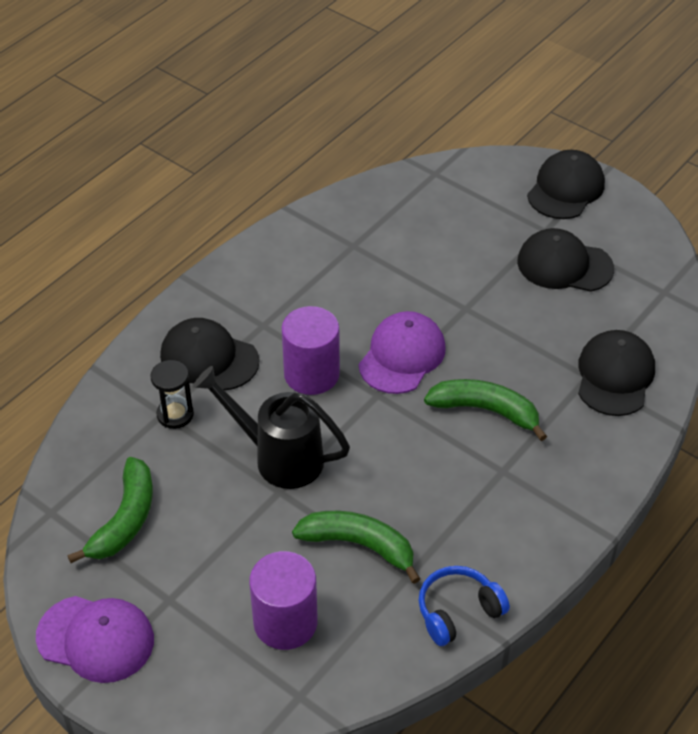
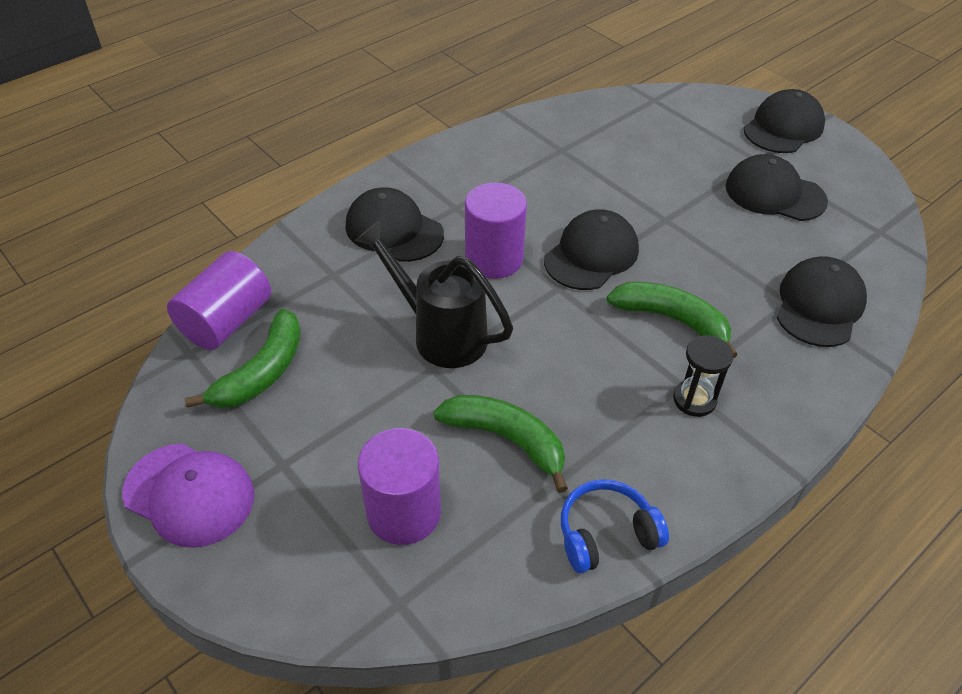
camera: 10 degrees right, 0 degrees up
black hourglass [150,360,194,429] -> black hourglass moved to [673,335,733,417]
purple cap [359,311,446,394] -> black cap [544,209,639,290]
none -> purple cylinder [167,251,271,350]

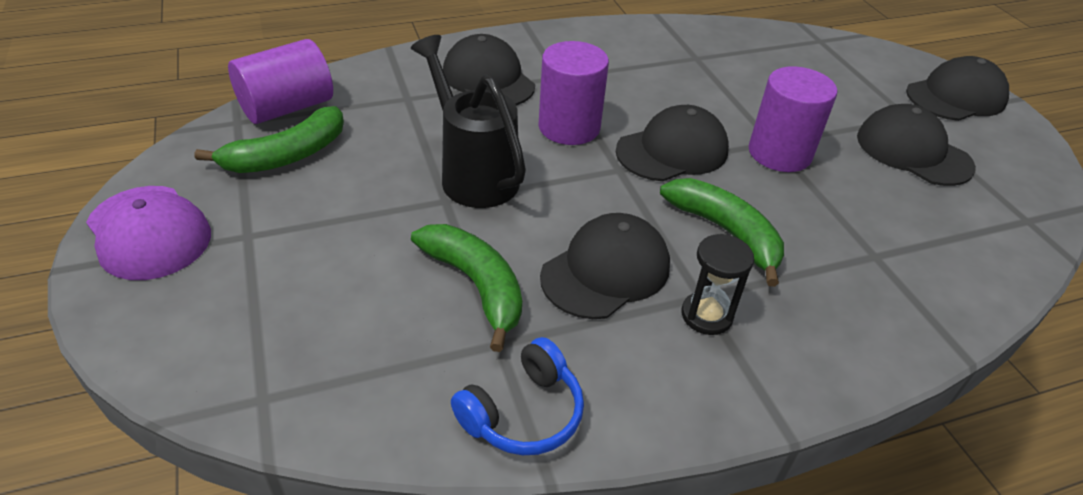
camera: 20 degrees right, 5 degrees down
purple cylinder [358,428,441,545] -> purple cylinder moved to [749,66,838,172]
blue headphones [561,479,669,573] -> blue headphones turned 135 degrees clockwise [451,337,584,455]
black cap [777,256,867,347] -> black cap moved to [540,213,670,319]

